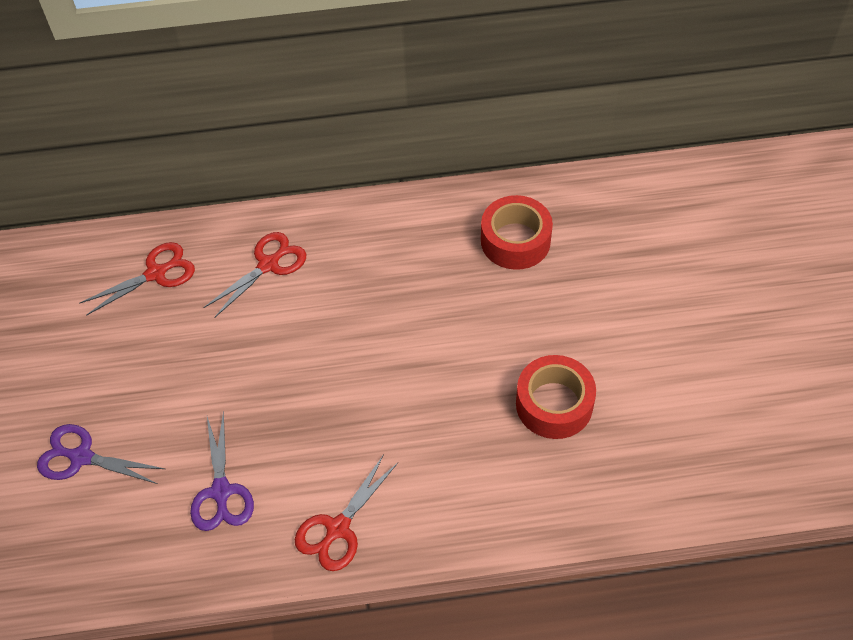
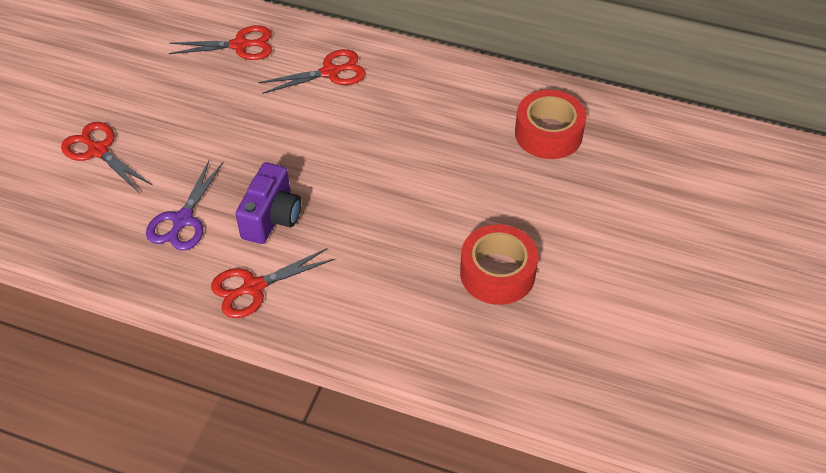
camera: 25 degrees right, 5 degrees down
purple scissors [37,424,165,484] -> red scissors [61,122,153,192]
none -> purple camera [236,162,301,244]

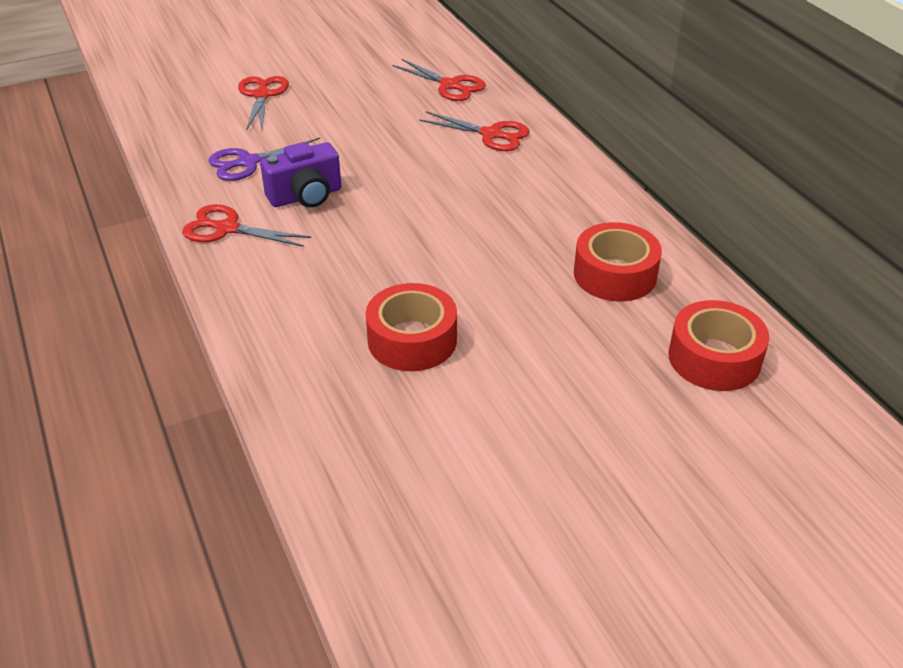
camera: 45 degrees right, 10 degrees down
none -> red tape [668,300,769,391]

